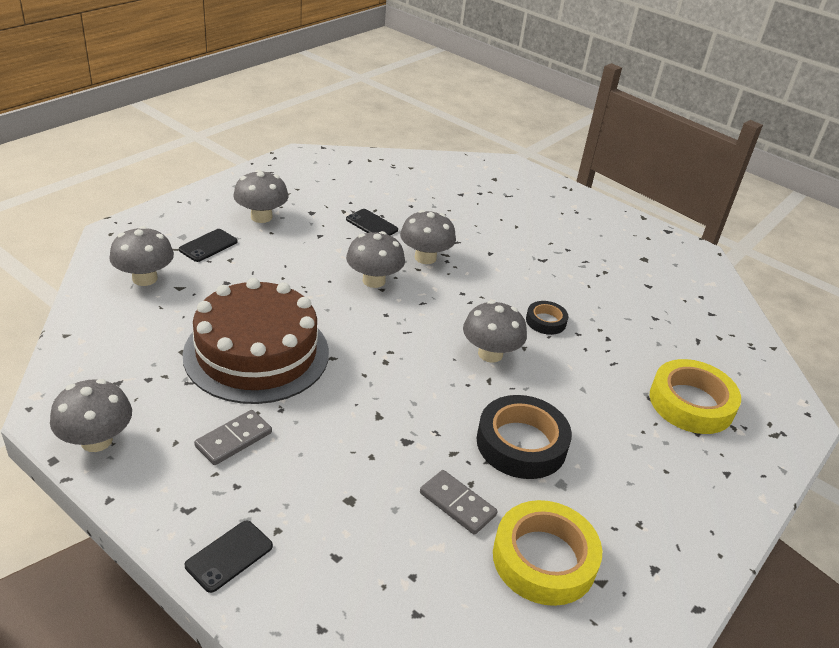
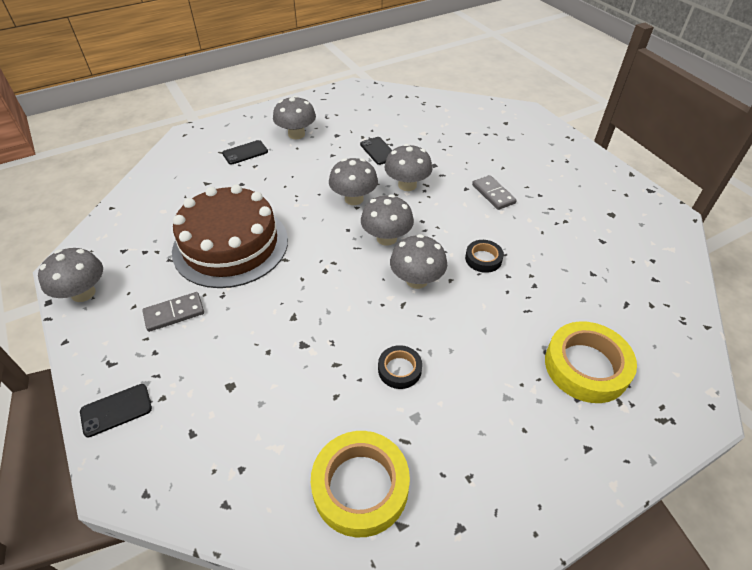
camera: 25 degrees right, 10 degrees up
grey mushroom [109,226,174,286] -> grey mushroom moved to [361,194,414,246]
grey domino [420,470,498,535] -> grey domino moved to [472,175,517,210]
black tape [476,395,572,479] -> black tape [378,345,422,389], size x0.53

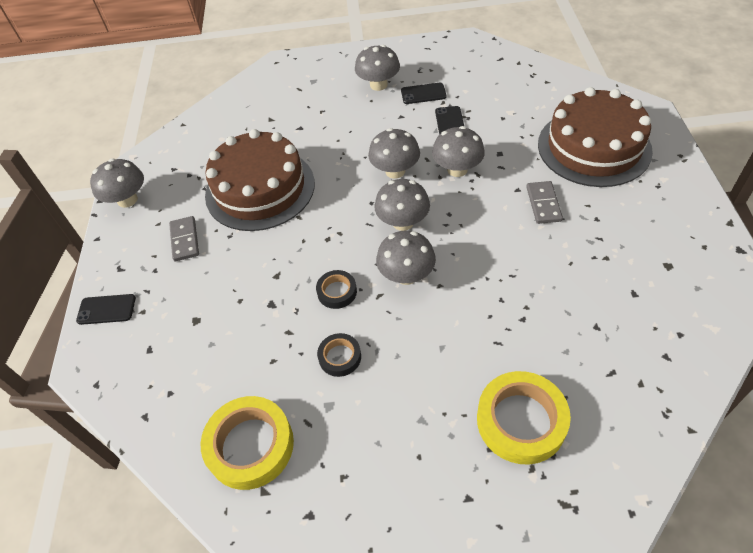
camera: 30 degrees right, 5 degrees up
grey domino [142,292,204,332] -> grey domino turned 75 degrees clockwise [169,216,199,261]
black phone [222,140,268,165] -> black phone moved to [401,83,446,104]
black tape [465,240,504,273] -> black tape moved to [316,270,357,309]
none -> brown cake [538,87,653,187]

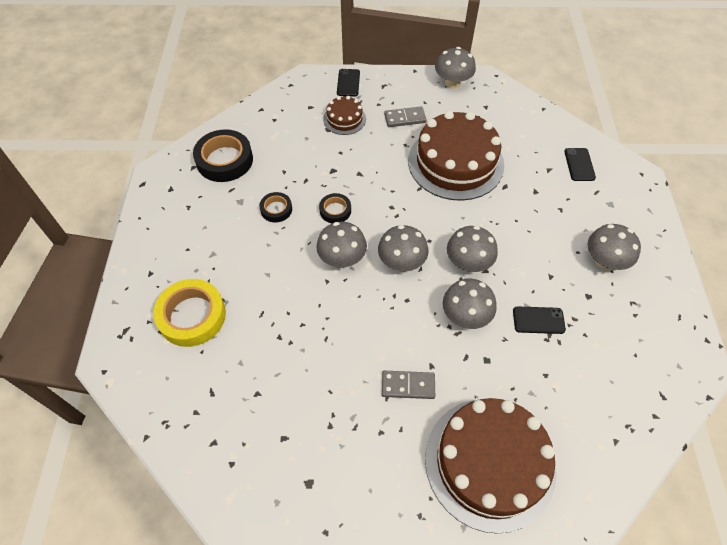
camera: 90 degrees right, 5 degrees up
yellow tape [201,396,294,490] -> black tape [193,129,253,182]
black phone [401,83,446,104] -> black phone moved to [564,148,596,181]
none -> brown cake [323,96,366,135]

